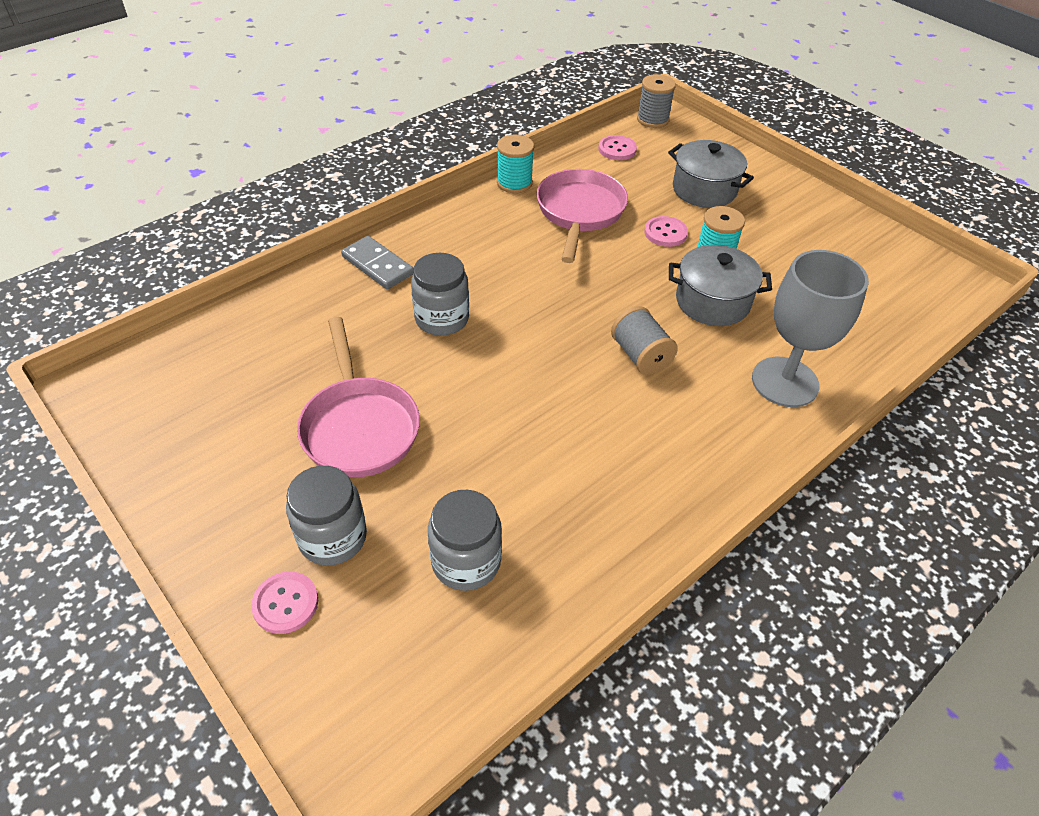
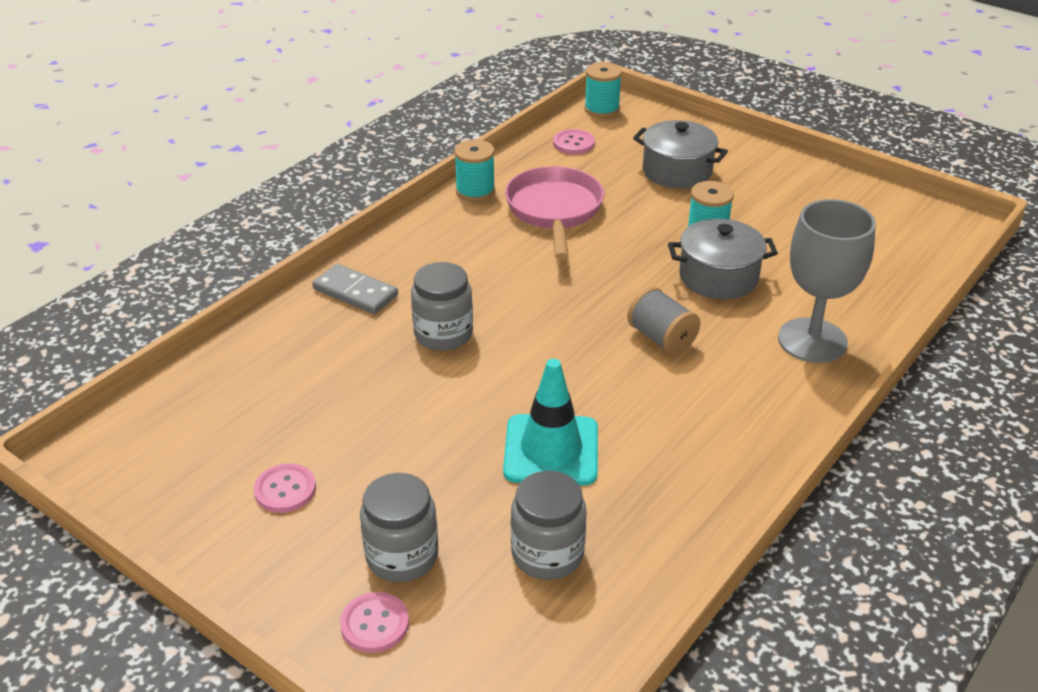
camera: 10 degrees left, 10 degrees down
pink pan [297,317,420,477] -> none
grey spool [637,74,676,128] -> turquoise spool [584,62,622,118]
pink button [644,216,688,247] -> pink button moved to [254,463,316,513]
none -> turquoise traffic cone [503,359,598,486]

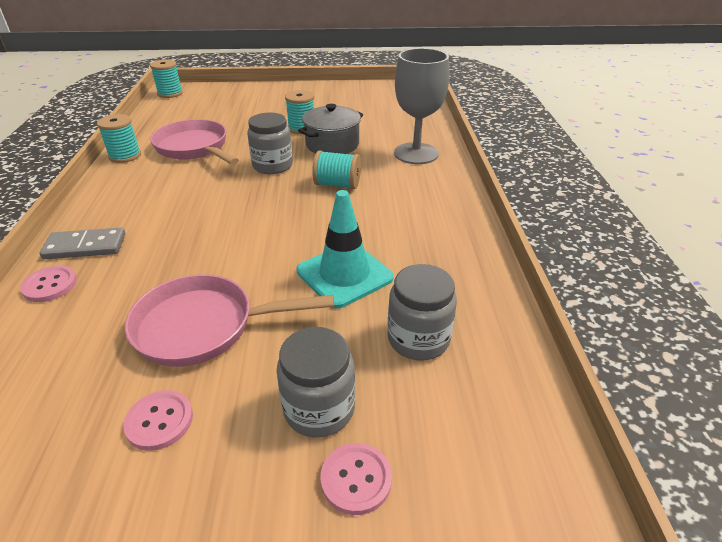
camera: 40 degrees left, 0 degrees up
grey jar [411,262,473,351] -> grey jar moved to [247,113,293,174]
pink button [553,129,595,154] -> pink button moved to [20,266,77,302]
grey spool [627,287,700,355] -> turquoise spool [312,150,361,189]
grey pot [633,120,728,189] -> none
none -> pink pan [125,274,334,367]

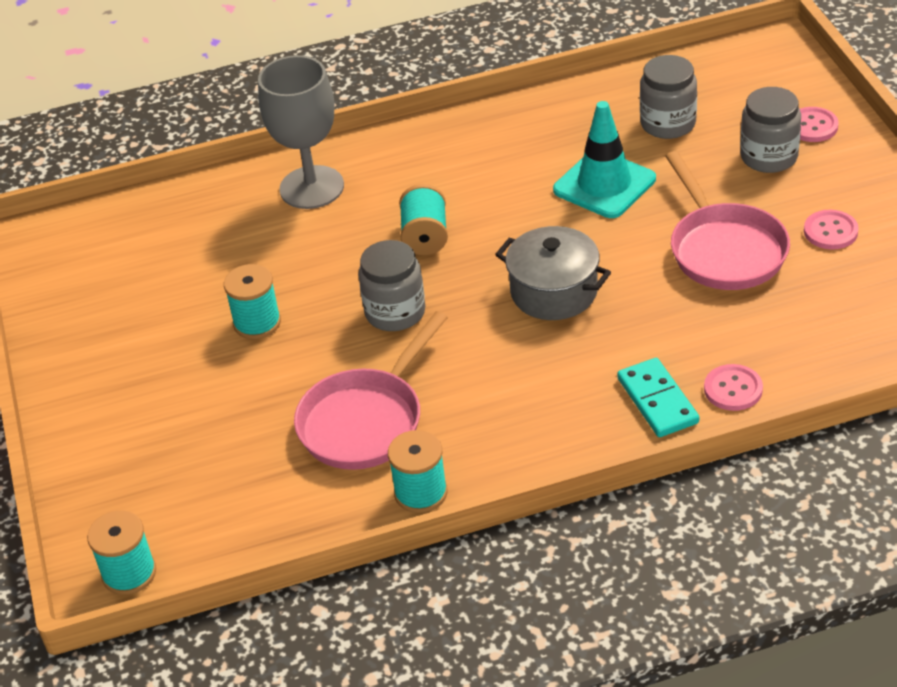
camera: 100 degrees left, 5 degrees up
grey domino [40,228,125,259] -> turquoise domino [617,358,699,437]
grey pot [298,104,363,154] -> grey pot moved to [495,226,611,320]

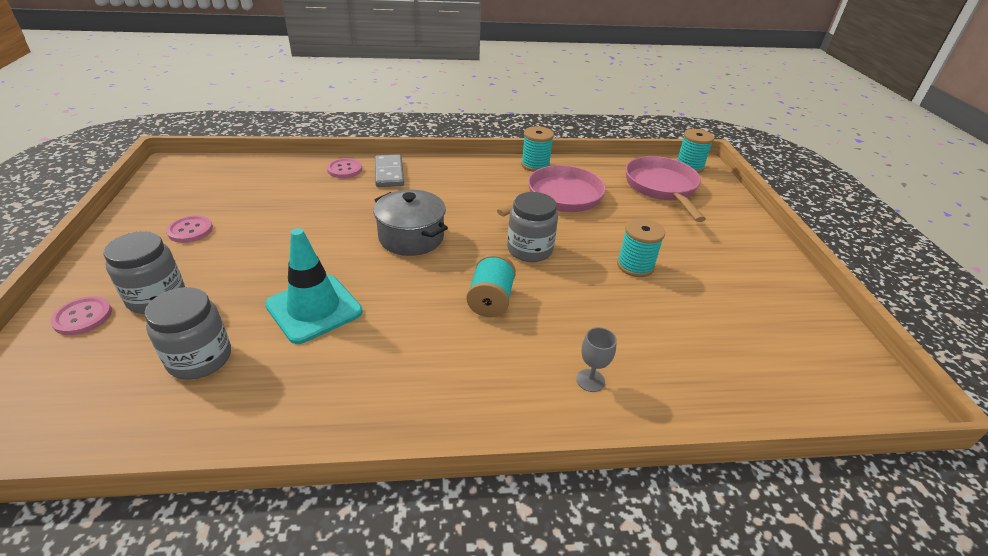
camera: 175 degrees left, 5 degrees down
grey goblet [258,55,344,209] -> grey goblet [576,327,617,392], size x0.42
turquoise domino [617,358,699,437] -> grey domino [375,155,404,187]
pink pan [665,151,790,290] -> pink pan moved to [625,156,706,222]

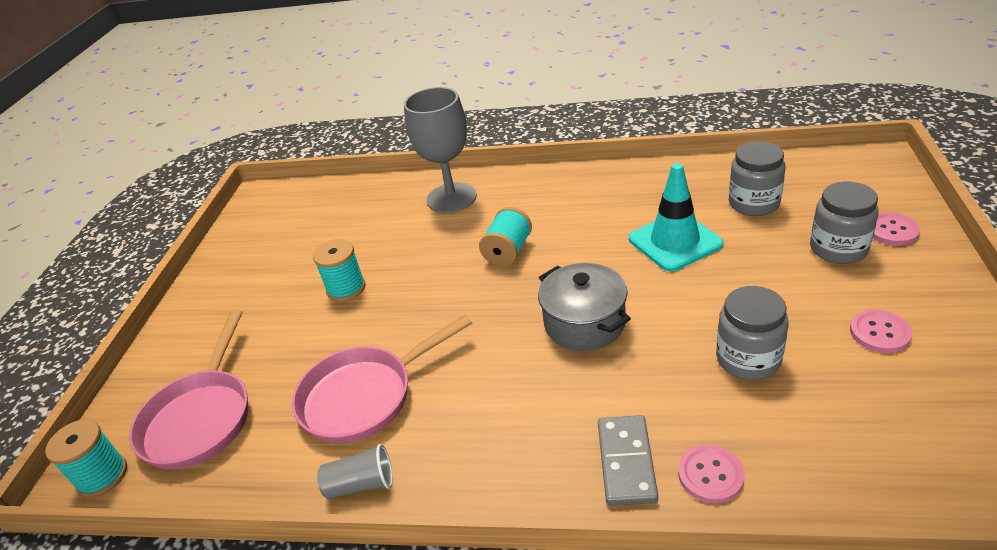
camera: 160 degrees left, 0 degrees up
grey jar [507,192,558,262] -> grey jar moved to [716,286,789,380]
turquoise spool [521,126,554,172] -> grey cup [317,444,393,499]
grey goblet [576,327,617,392] -> grey goblet [404,87,477,213], size x2.41

